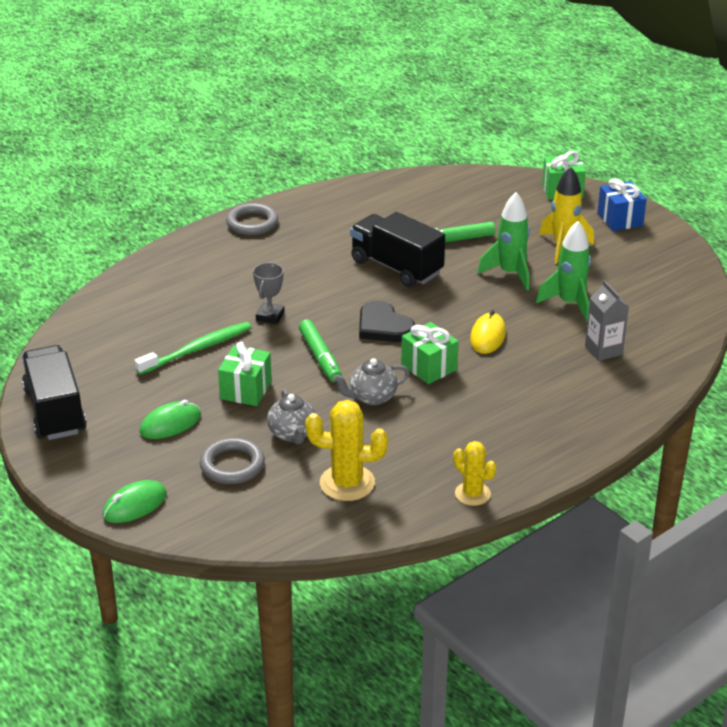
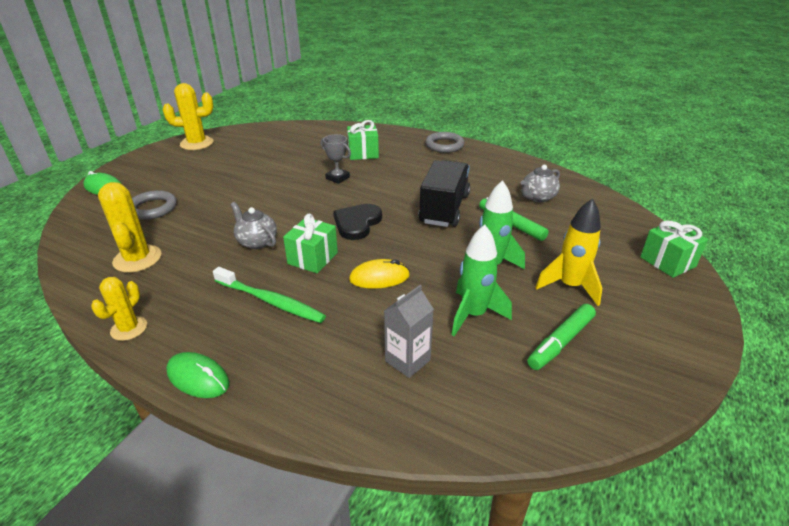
camera: 65 degrees right, 0 degrees up
black truck [22,345,87,440] -> yellow cactus [163,83,214,150]
green toothbrush [134,322,251,375] -> green toothbrush moved to [213,267,326,323]
green mouse [140,400,201,439] -> green mouse moved to [166,352,230,398]
green gift [218,342,272,406] -> green gift moved to [347,120,379,160]
grey trophy [253,262,285,324] -> grey trophy turned 45 degrees clockwise [321,134,351,184]
grey teapot [267,389,316,444] -> grey teapot moved to [521,165,560,202]
green marker [299,319,342,382] -> green marker moved to [527,304,596,370]
blue gift [597,178,647,231] -> none

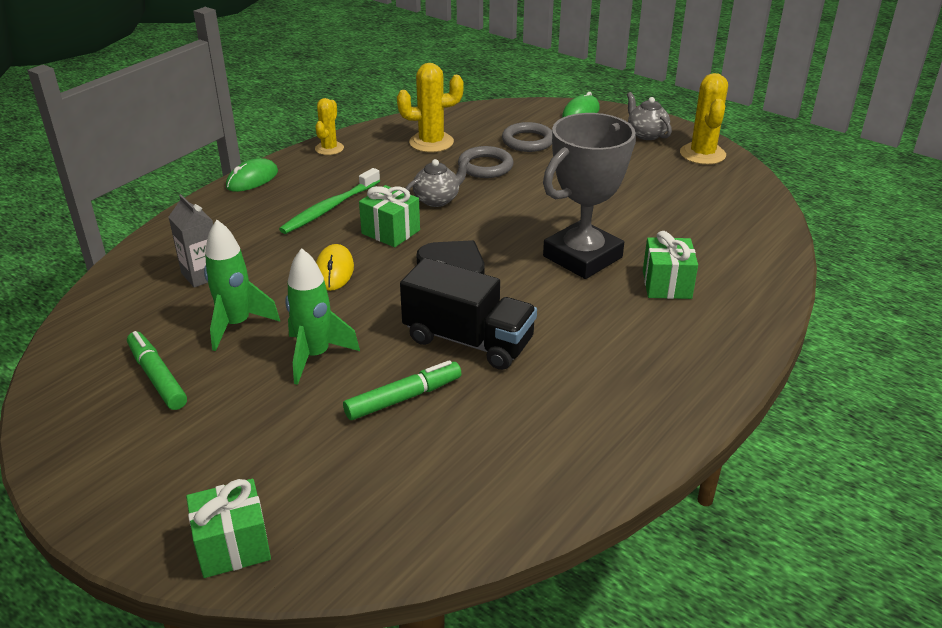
camera: 100 degrees right, 0 degrees up
yellow cactus [91,277,147,341] -> yellow cactus turned 75 degrees clockwise [315,98,344,155]
grey trophy [321,134,351,184] -> grey trophy [543,113,636,279], size x2.23
grey ring [425,132,464,153] -> grey ring moved to [458,146,514,178]
grey teapot [521,165,560,202] -> grey teapot moved to [627,92,672,140]
yellow rocket [535,198,602,306] -> none

